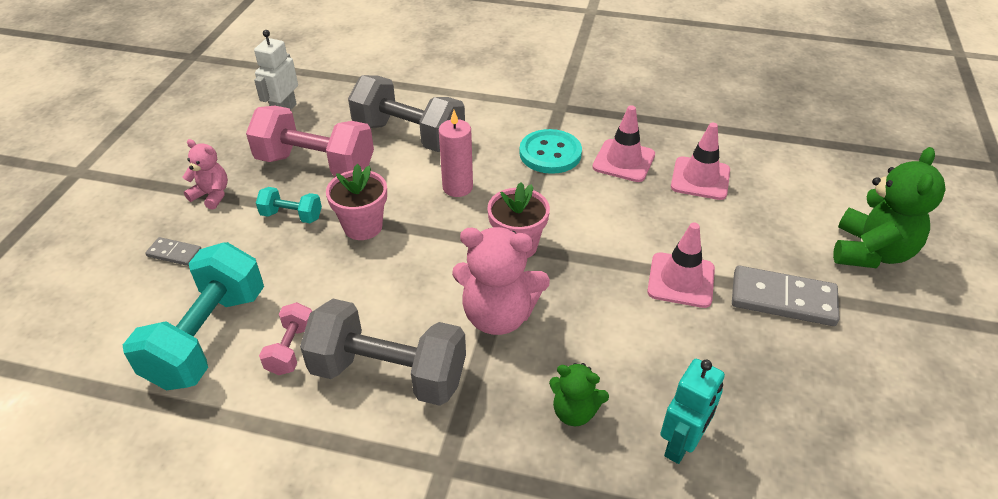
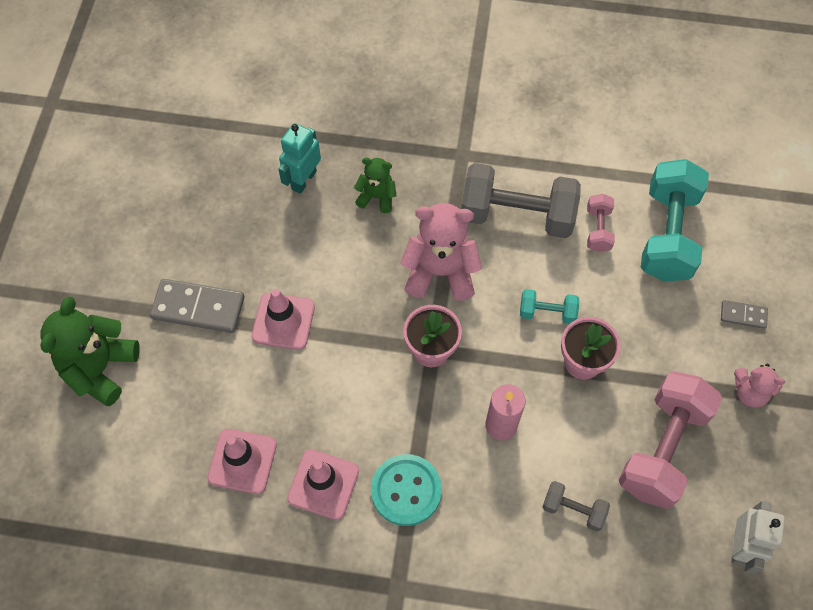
camera: 175 degrees right, 20 degrees up
pink dumbbell [246,106,374,176] -> pink dumbbell turned 75 degrees counterclockwise [619,371,722,509]
turquoise dumbbell [256,187,322,223] -> turquoise dumbbell moved to [520,289,579,324]
grey dumbbell [348,75,465,152] -> grey dumbbell [543,481,610,532], size x0.48

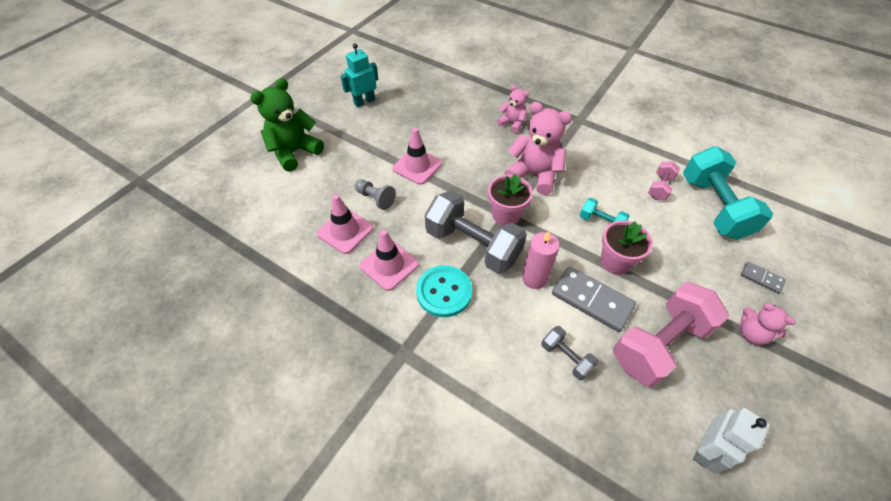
camera: 25 degrees right, 10 degrees down
grey domino [150,279,245,333] -> grey domino moved to [552,266,636,332]
turquoise robot [278,123,321,194] -> turquoise robot moved to [340,43,378,107]
green teddy bear [354,158,397,213] -> pink teddy bear [497,85,529,133]
grey dumbbell [461,163,581,238] -> grey dumbbell moved to [425,190,527,274]
turquoise dumbbell [641,159,709,281] -> turquoise dumbbell turned 45 degrees counterclockwise [683,146,773,240]
none -> grey pawn [355,179,396,210]

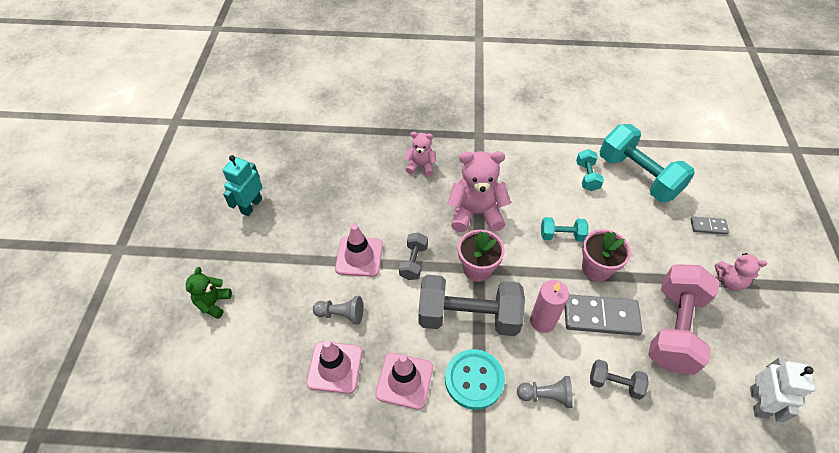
camera: 30 degrees left, 0 degrees up
green teddy bear [250,78,324,172] -> green teddy bear [186,267,232,319], size x0.56
pink dumbbell [648,161,680,200] -> turquoise dumbbell [576,149,604,191]
none -> grey dumbbell [399,233,428,280]
none -> grey pawn [517,376,573,408]

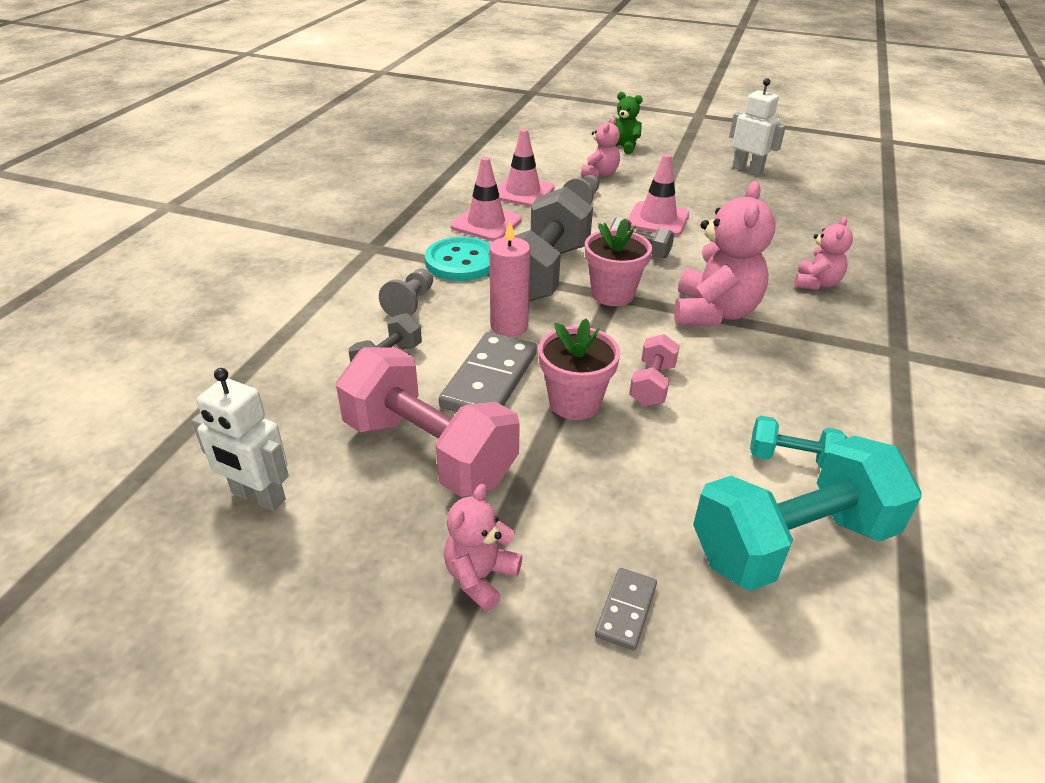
camera: 105 degrees right, 15 degrees down
turquoise robot [223,155,262,216] -> white robot [729,78,786,176]
turquoise dumbbell [541,217,588,241] -> pink dumbbell [629,334,680,406]
none -> pink teddy bear [581,117,620,178]

